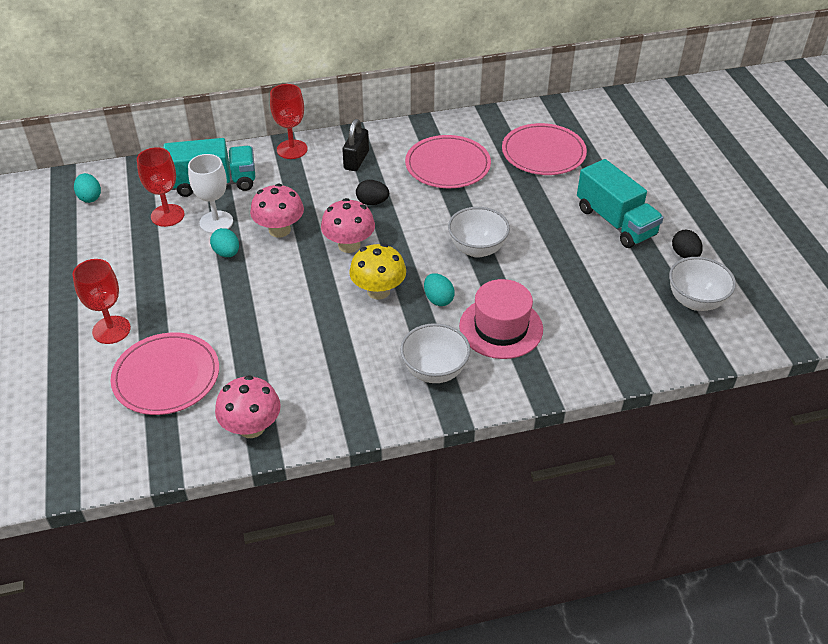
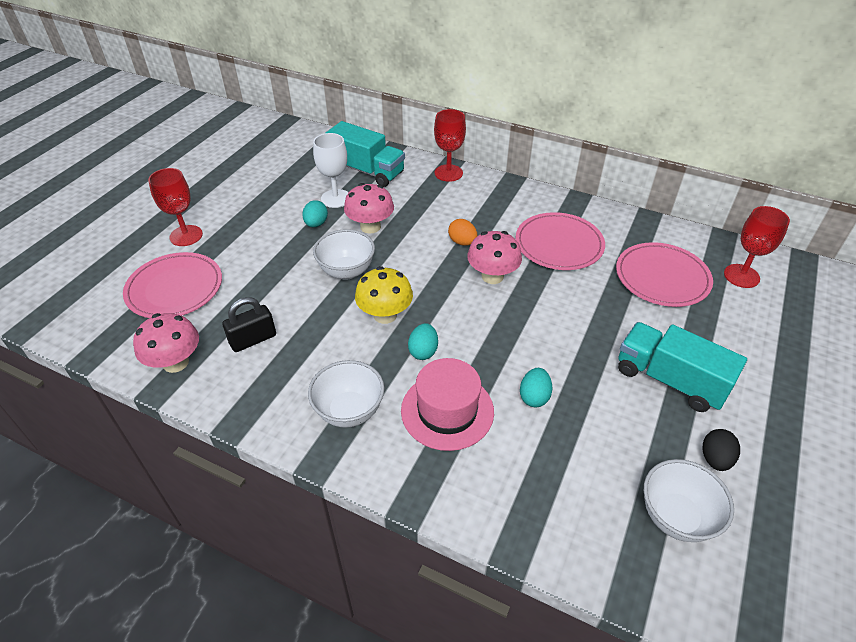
camera: 40 degrees right, 0 degrees up
turquoise egg [74,173,101,203] -> turquoise egg moved to [520,368,552,407]
red goblet [137,147,184,227] -> red goblet moved to [724,206,790,288]
pink mushroom [321,198,375,253] -> pink mushroom moved to [467,231,522,284]
black padlock [342,119,369,171] -> black padlock moved to [222,297,276,352]
black egg [356,180,389,205] -> orange egg [448,219,477,246]
white bowl [448,207,510,258] -> white bowl moved to [313,229,375,280]
turquoise truck [577,159,664,248] -> turquoise truck turned 120 degrees clockwise [618,322,747,412]

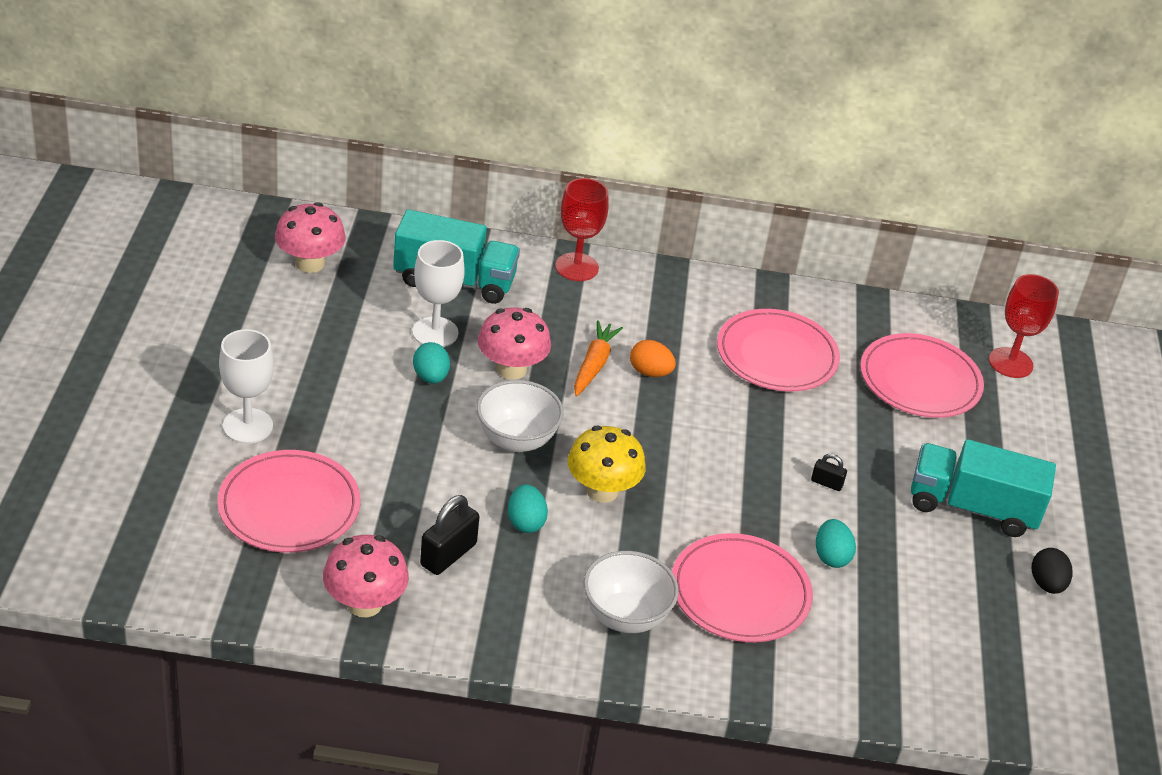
camera: 25 degrees left, 5 degrees down
red goblet [148,168,203,246] -> white goblet [219,329,274,444]
pink hat [401,358,494,451] -> pink plate [672,533,813,642]
turquoise egg [408,323,438,360] -> turquoise egg moved to [508,484,548,533]
pink mushroom [467,231,522,284] -> pink mushroom moved to [275,202,346,273]
white bowl [644,459,734,542] -> none
none -> orange carrot [574,320,623,397]
none -> black padlock [811,454,847,491]

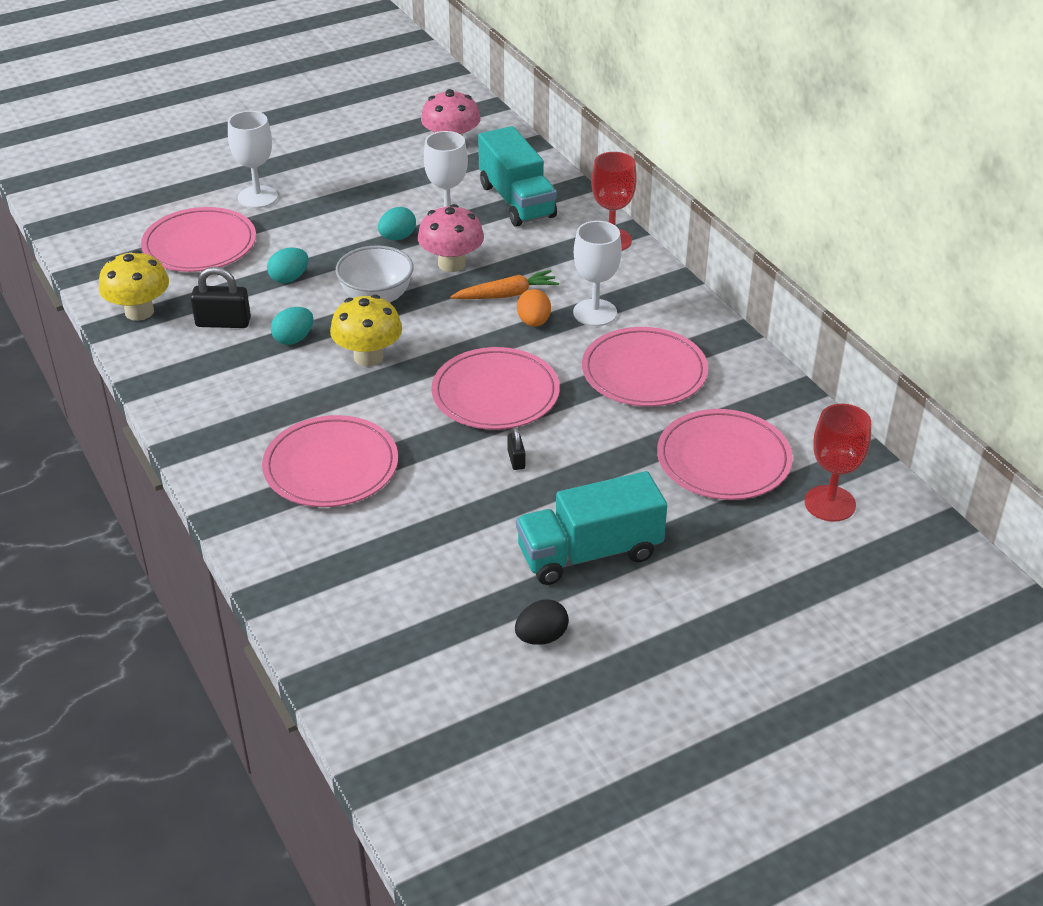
camera: 60 degrees right, 0 degrees up
pink mushroom [323,535,409,617] -> yellow mushroom [99,250,169,321]
white bowl [583,551,679,633] -> none
turquoise egg [816,519,856,568] -> turquoise egg moved to [267,247,309,283]
turquoise truck [911,439,1056,537] -> turquoise truck turned 90 degrees counterclockwise [516,471,667,585]
none -> pink plate [431,347,560,430]
none -> white goblet [573,221,622,326]

